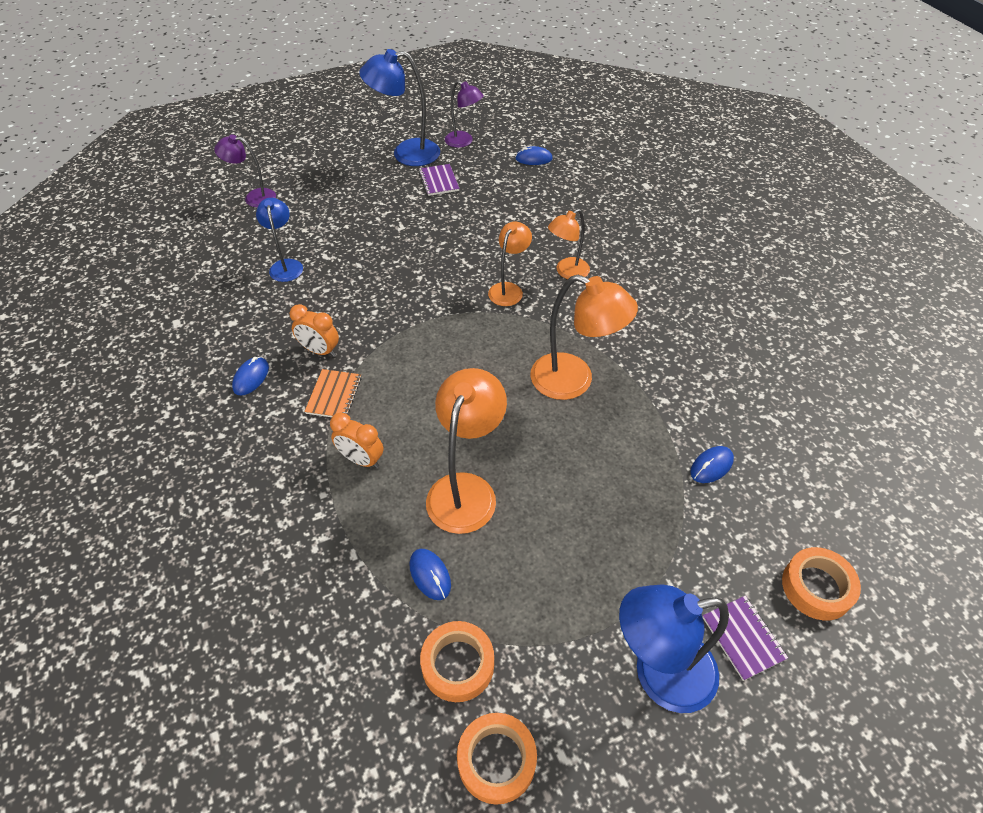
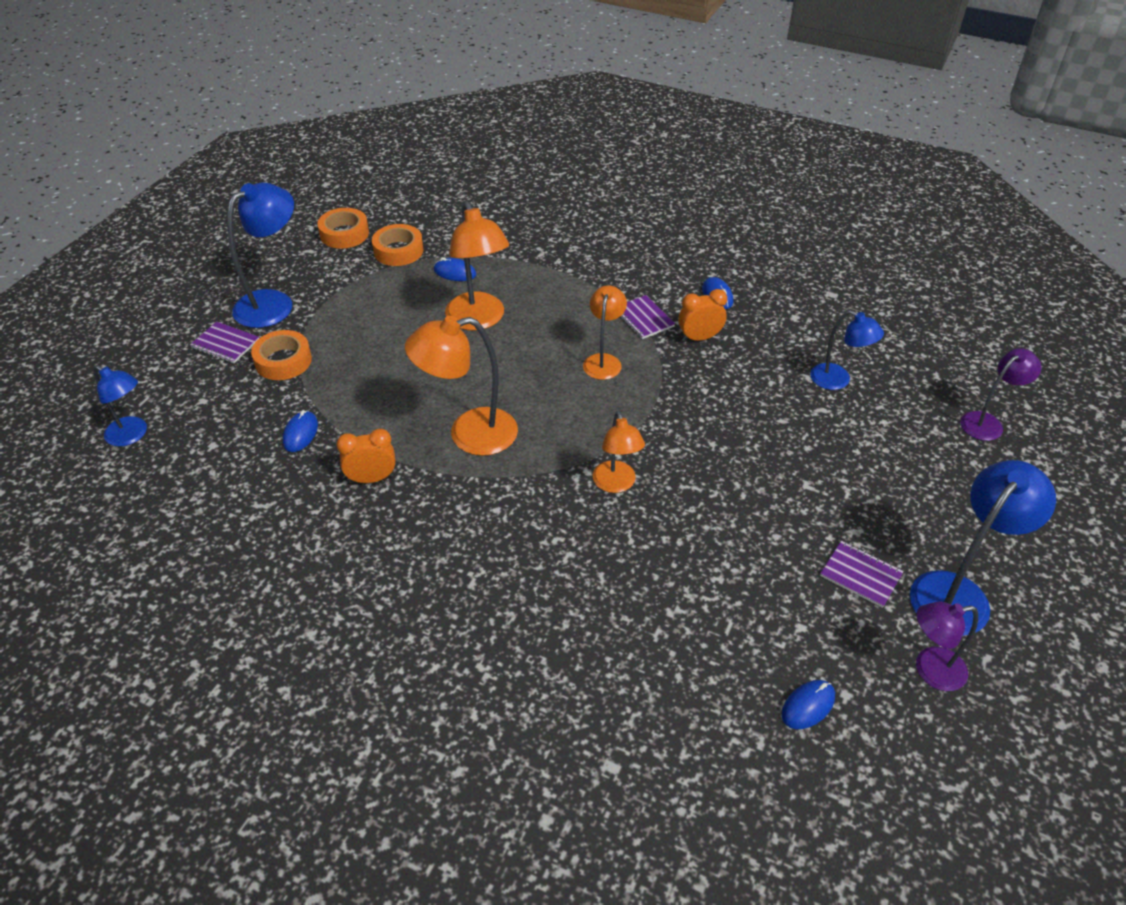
camera: 140 degrees right, 5 degrees down
orange notebook [304,369,361,417] -> purple notebook [620,295,675,339]
orange clock [330,412,384,468] -> orange clock moved to [336,429,396,483]
orange lamp [548,209,590,279] -> orange lamp moved to [583,285,627,380]
orange tape [782,547,861,620] -> orange tape moved to [251,330,312,380]
none -> blue lamp [93,365,147,446]

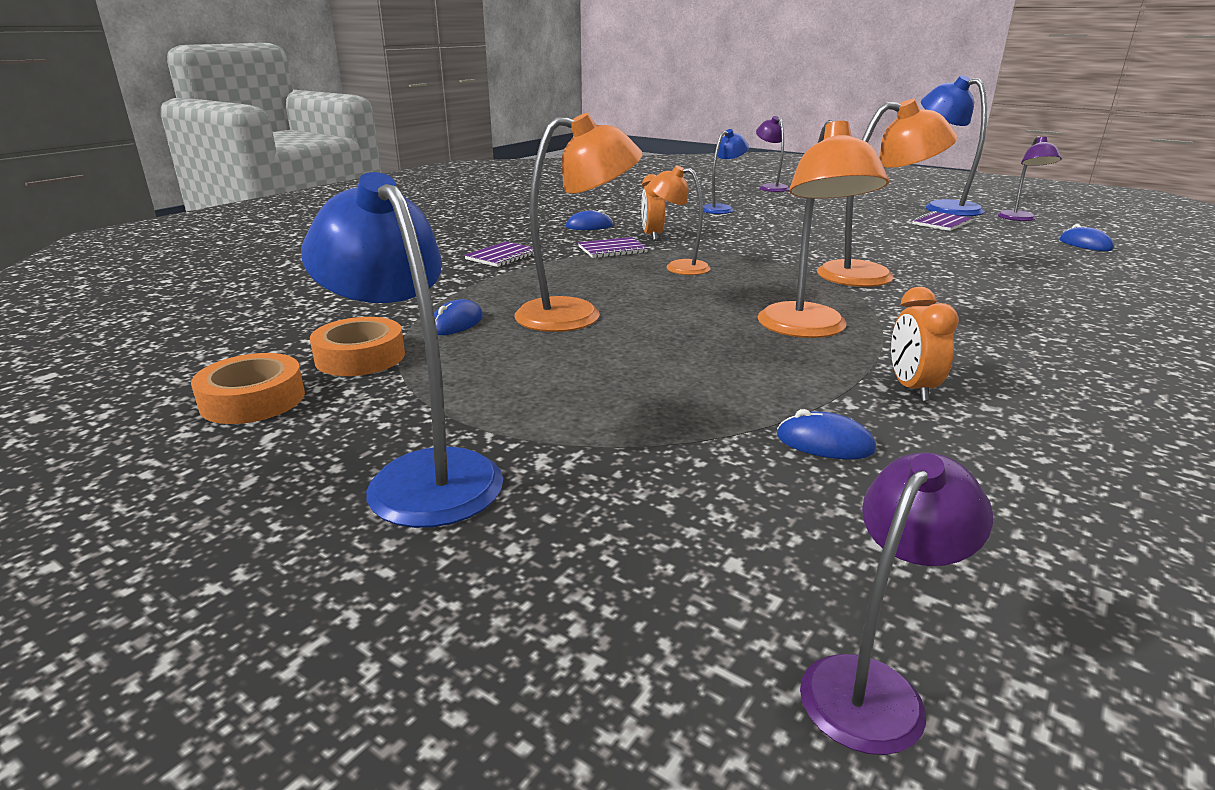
camera: 80 degrees left, 20 degrees down
blue lamp [93,365,147,446] -> purple lamp [800,452,993,755]
purple notebook [190,321,259,363] -> purple notebook moved to [464,241,534,267]
orange tape [251,330,312,380] -> none
orange lamp [593,411,645,493] -> orange lamp [817,99,958,287], size x1.62

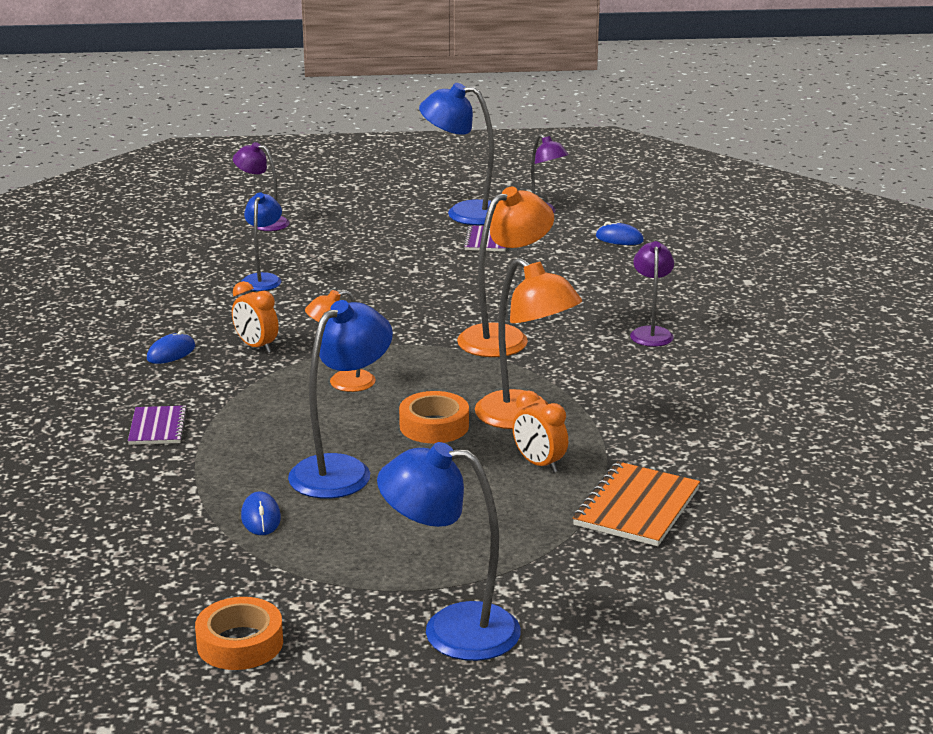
camera: 40 degrees left, 0 degrees up
orange tape [310,317,405,376] -> orange tape moved to [399,391,469,444]
orange lamp [514,113,643,332] -> blue lamp [288,300,393,499]
purple notebook [578,237,648,258] -> none
blue mouse [777,409,876,459] -> orange notebook [573,462,700,546]
purple lamp [800,452,993,755] -> purple lamp moved to [630,241,674,347]
orange clock [891,287,959,401] -> orange clock moved to [513,390,568,473]

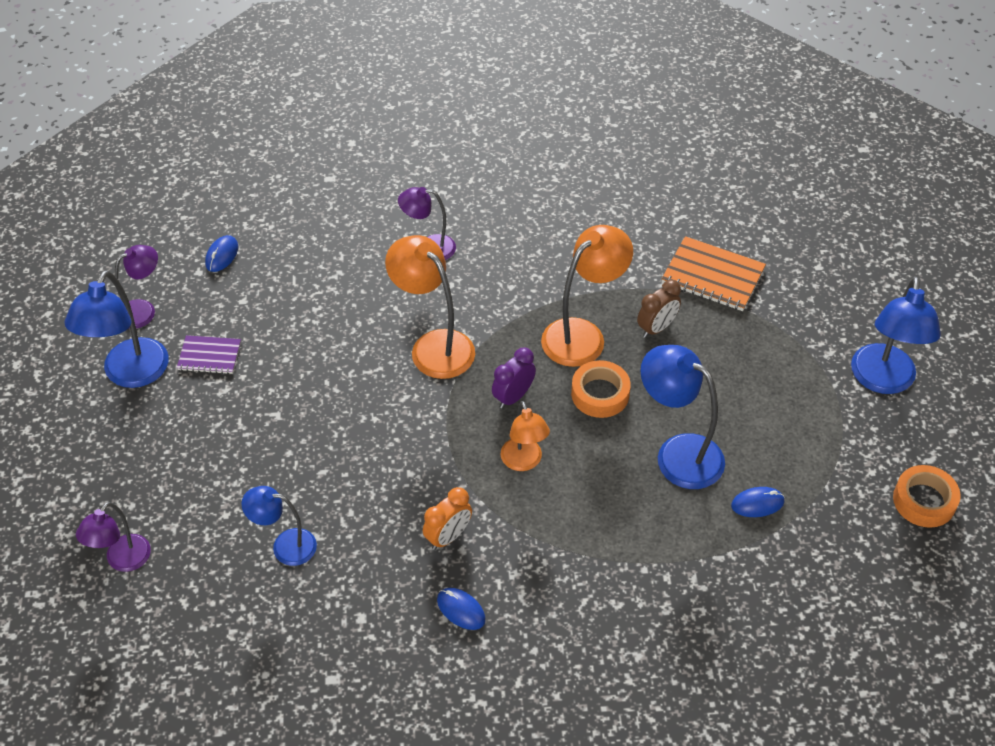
camera: 90 degrees left, 25 degrees up
purple notebook [128,406,188,445] -> none
orange clock [513,390,568,473] -> brown clock [637,280,681,338]
none -> purple clock [492,348,536,409]

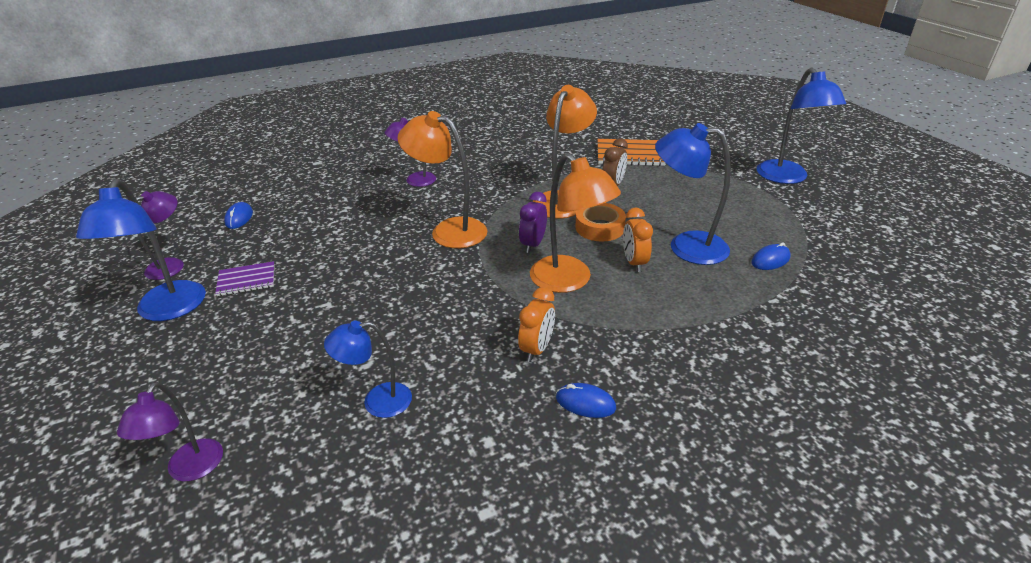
camera: 20 degrees left, 15 degrees down
orange lamp [500,401,550,471] -> orange lamp [530,153,621,293], size x1.62
orange tape [893,465,961,528] -> none
none -> orange clock [623,208,653,272]

